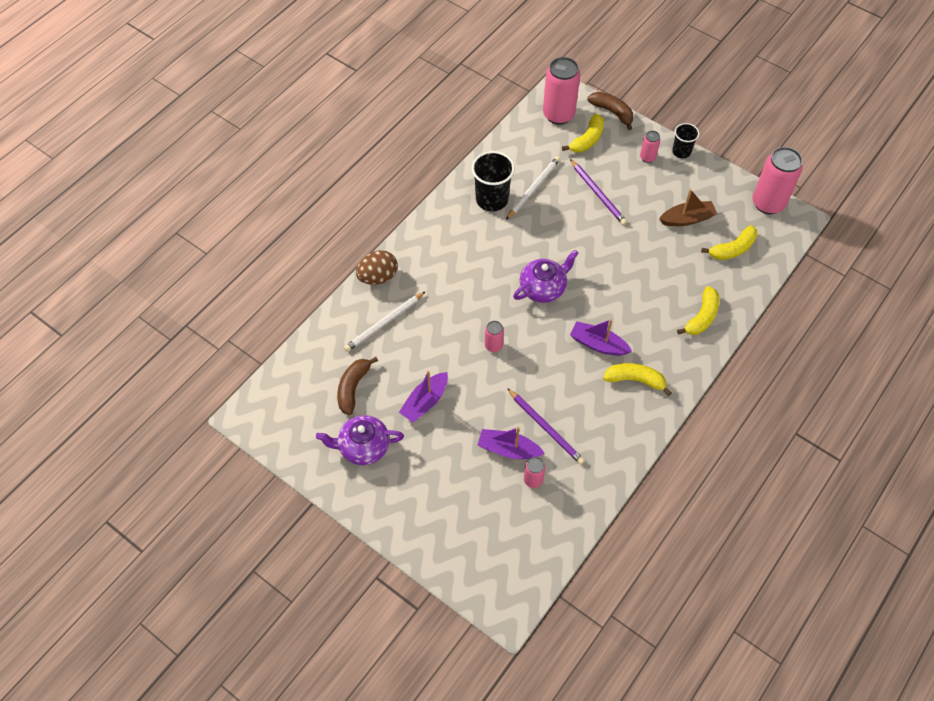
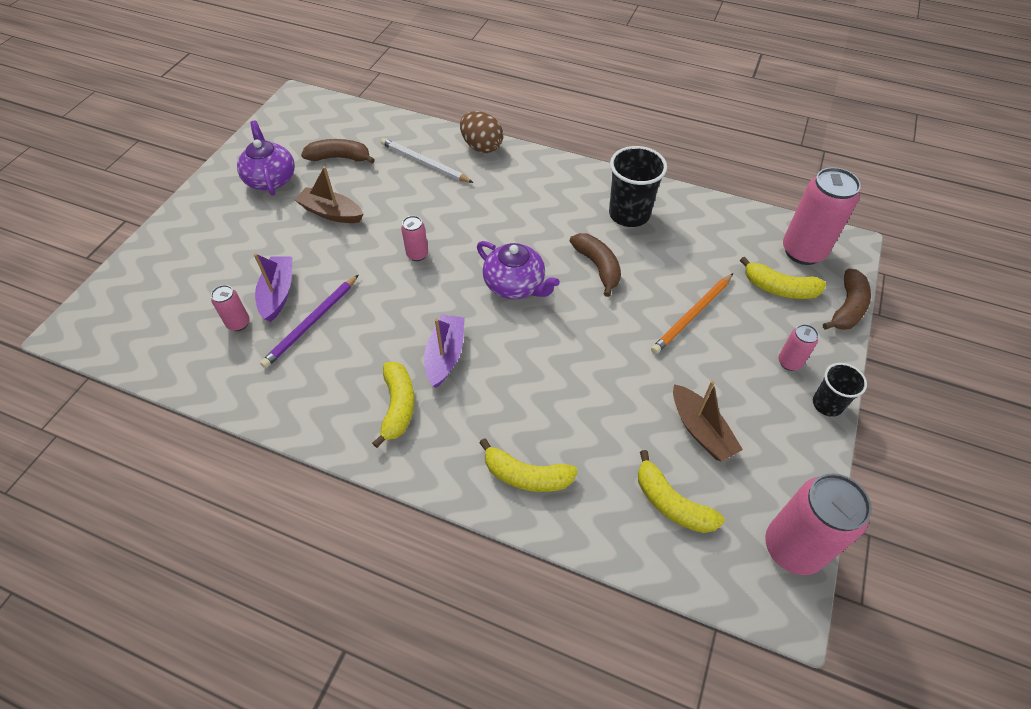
camera: 75 degrees right, 5 degrees down
purple boat [399,371,448,422] -> brown boat [295,166,363,223]
white pencil [506,156,560,220] -> none
purple pencil [570,159,627,225] -> orange pencil [651,273,733,354]
none -> brown banana [570,233,621,297]

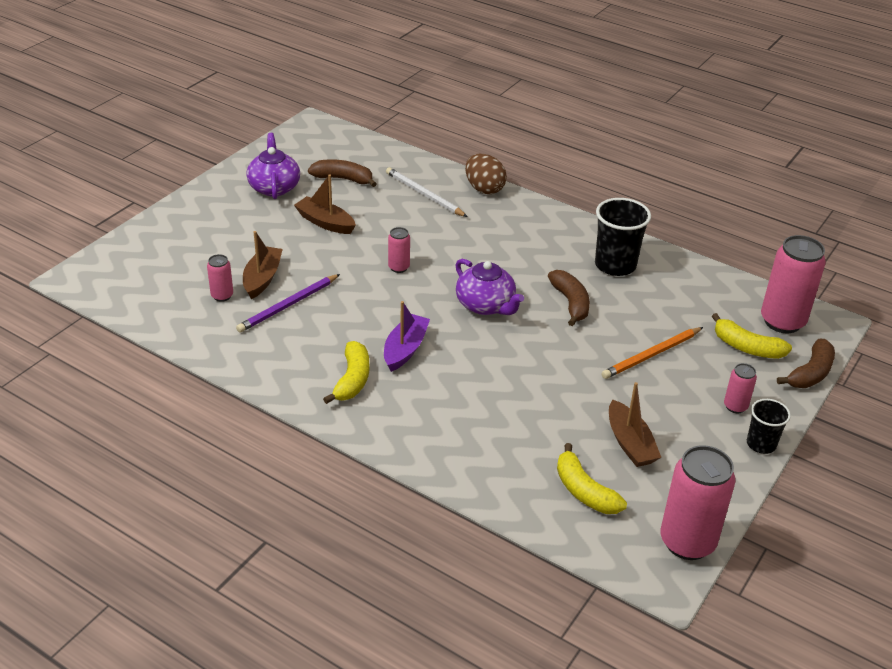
camera: 10 degrees right, 15 degrees down
purple boat [254,253,292,322] -> brown boat [243,231,283,299]
yellow banana [479,438,578,492] -> none

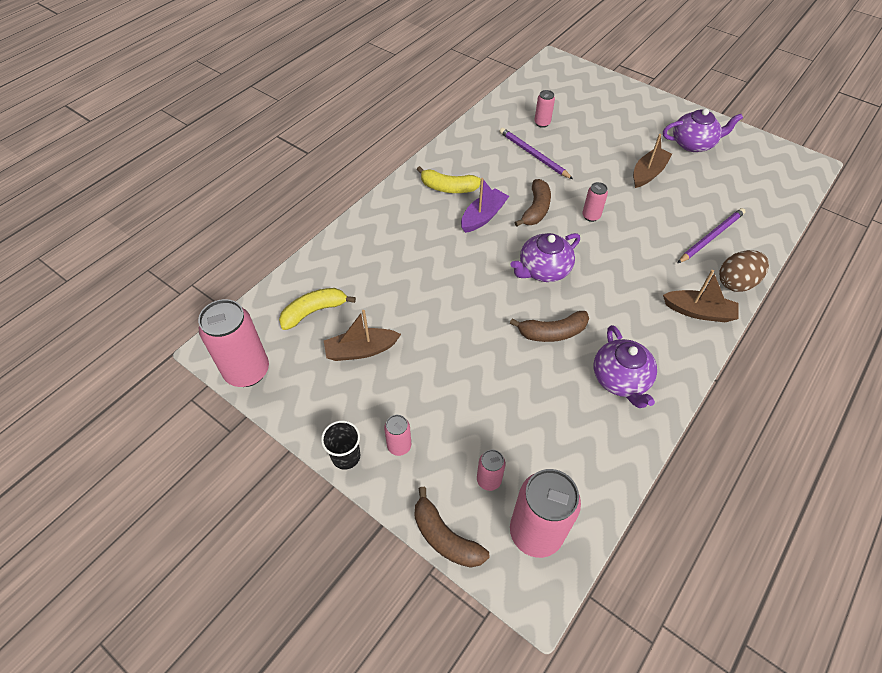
camera: 95 degrees right, 15 degrees up
brown boat [243,231,283,299] -> brown boat moved to [663,270,739,322]
brown banana [308,159,377,187] -> brown banana moved to [514,179,551,227]
purple boat [384,301,430,372] -> purple boat turned 75 degrees counterclockwise [461,178,509,233]
white pencil [386,167,467,217] -> purple pencil [677,208,746,264]
black cup [595,198,651,276] -> purple teapot [594,325,657,408]
orange pencil [601,327,703,379] -> none
yellow banana [712,313,792,359] -> pink can [477,450,505,491]

